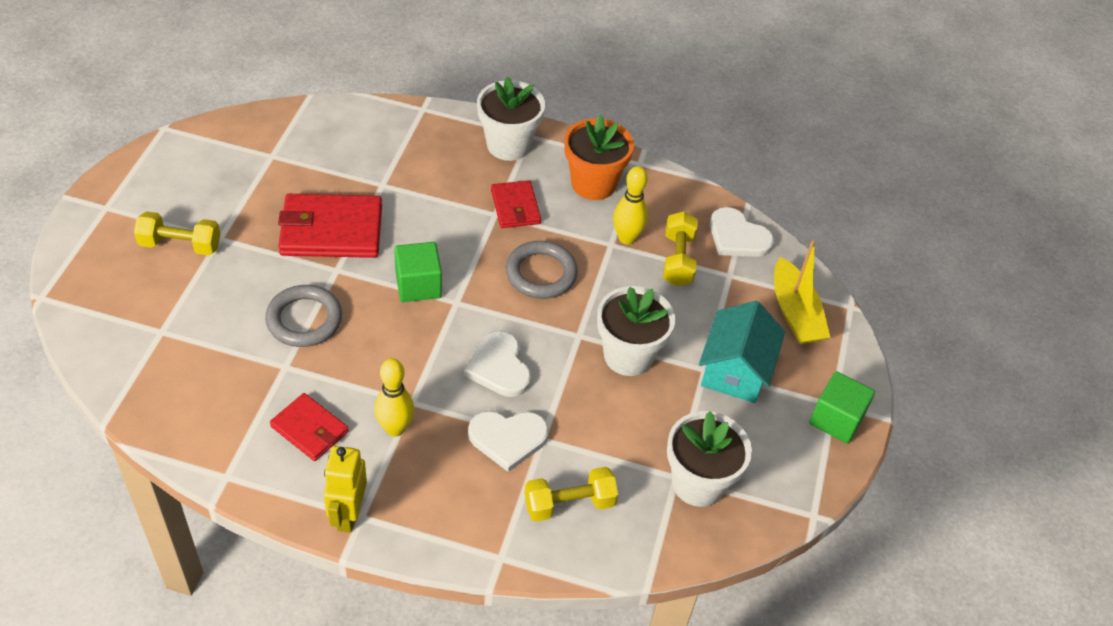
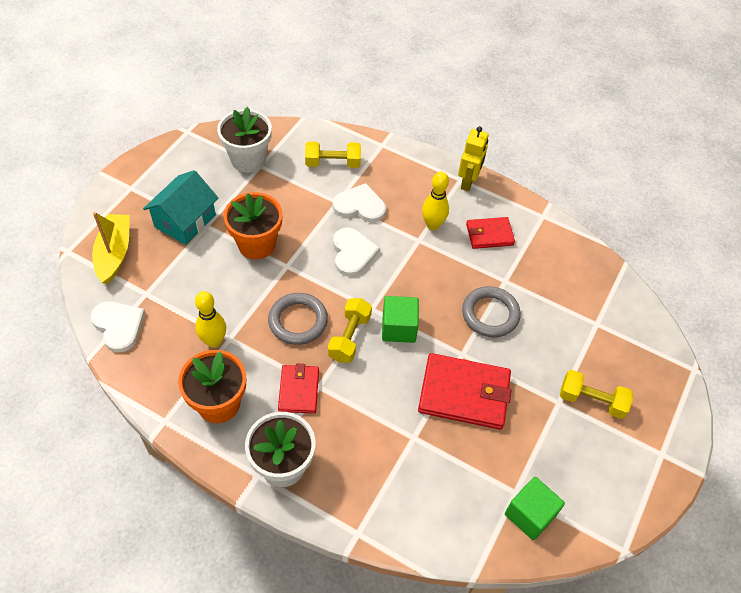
camera: 165 degrees left, 5 degrees up
red wallet [270,393,349,461] -> red wallet turned 60 degrees counterclockwise [466,217,515,249]
white flower pot [597,286,675,376] -> orange flower pot [224,192,283,260]
yellow dumbbell [663,211,698,286] -> yellow dumbbell moved to [328,298,372,363]
green cube [809,371,875,443] -> green cube moved to [505,477,565,540]

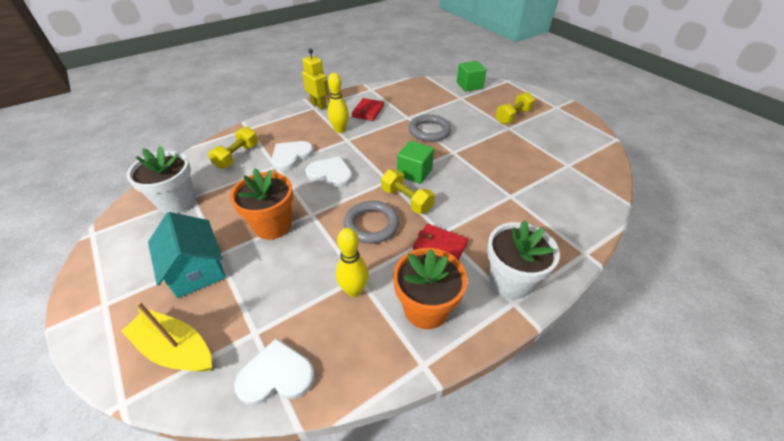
camera: 60 degrees left, 10 degrees down
red wallet [418,353,511,430] -> none
green cube [505,477,565,540] -> green cube moved to [457,61,486,92]

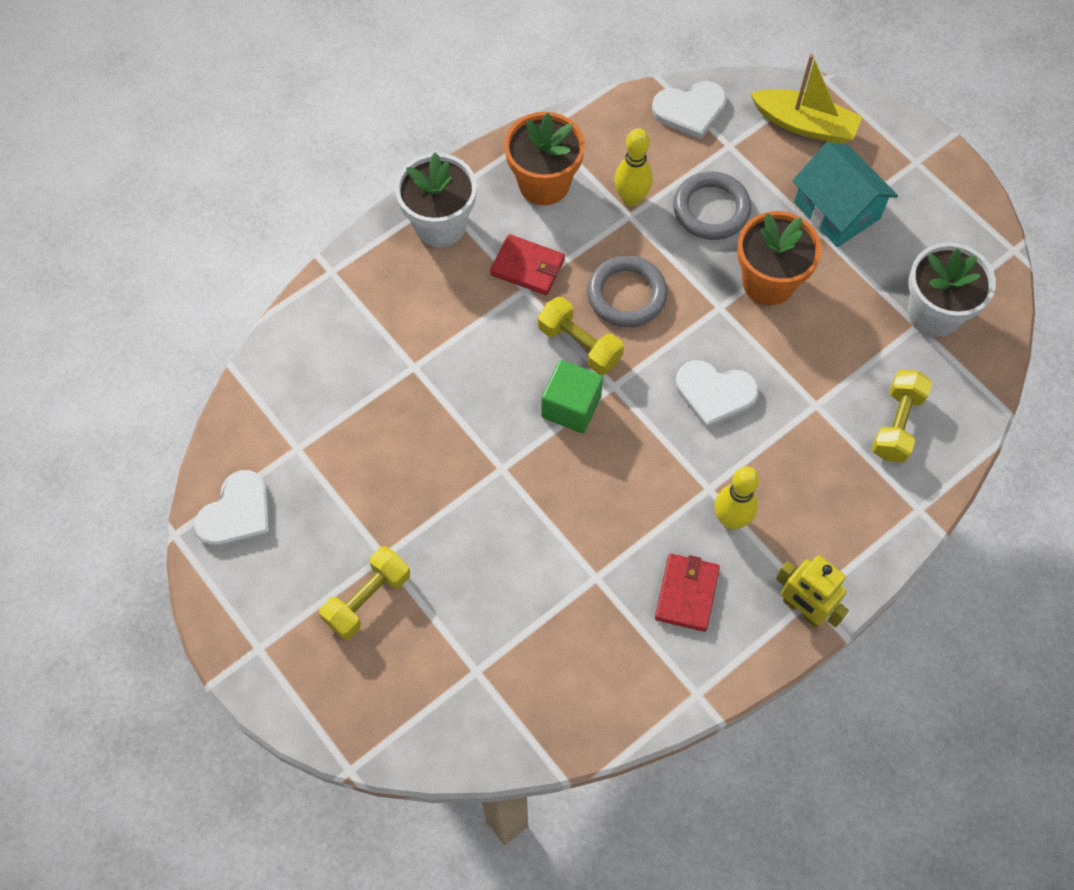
camera: 175 degrees right, 20 degrees up
white heart [271,141,314,171] -> white heart moved to [194,470,270,548]
grey ring [409,114,451,142] -> grey ring moved to [673,171,751,240]
green cube [457,61,486,92] -> none

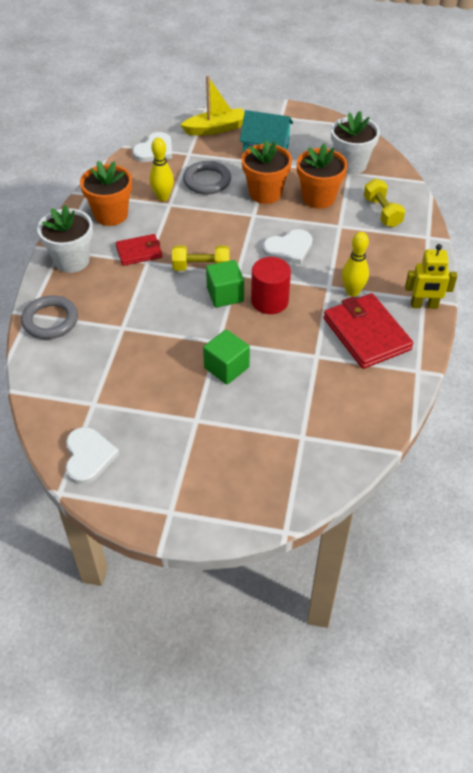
camera: 40 degrees left, 15 degrees down
yellow dumbbell [319,546,410,640] -> none
grey ring [587,255,668,327] -> grey ring moved to [21,296,78,339]
red wallet [655,554,720,632] -> red wallet [323,293,413,369], size x1.72
none -> green cube [203,329,250,385]
none -> red cylinder [251,257,291,314]
none -> orange flower pot [297,144,348,209]

